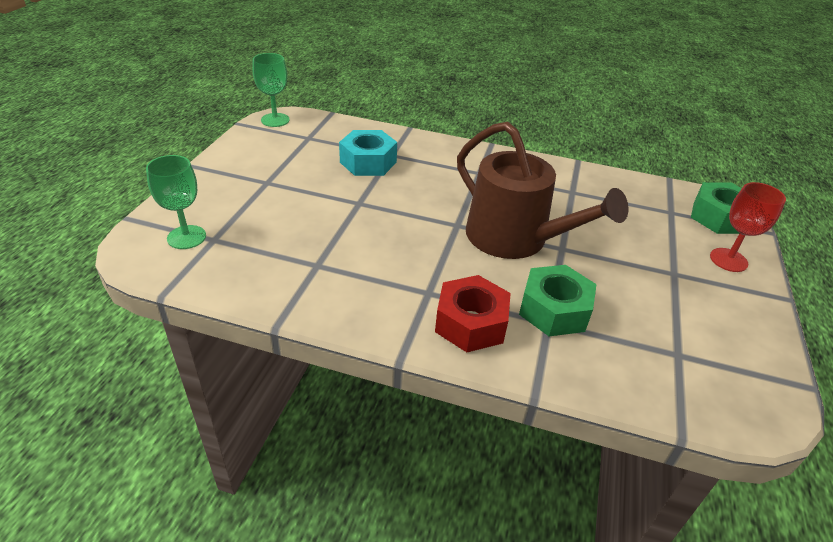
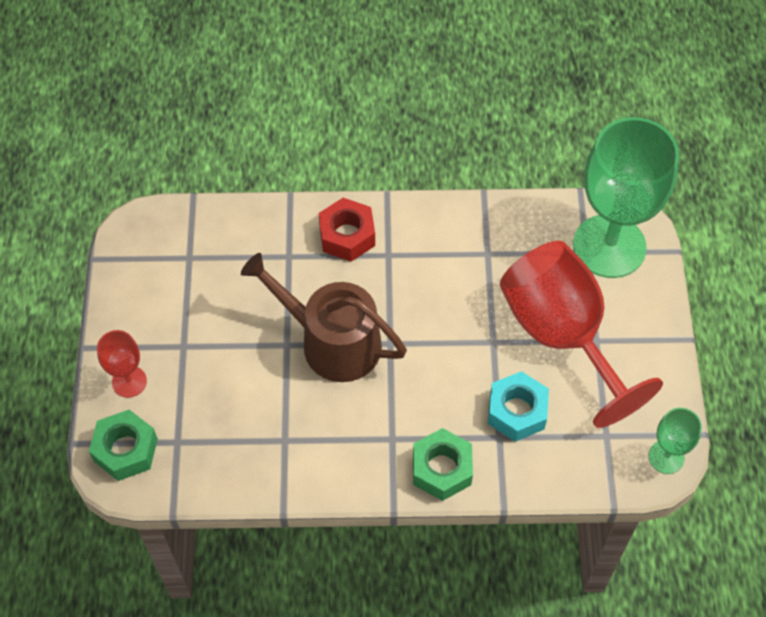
camera: 165 degrees right, 20 degrees up
green goblet [146,155,206,249] -> green goblet [573,117,679,278], size x2.23
green nut [519,265,597,336] -> green nut moved to [413,428,473,501]
none -> red goblet [500,241,663,428]

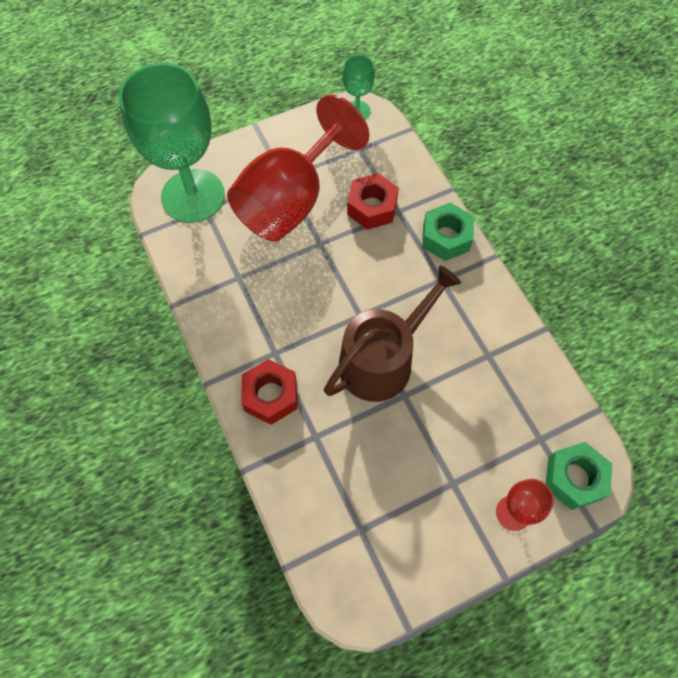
camera: 115 degrees left, 5 degrees up
brown watering can [241,253,407,382] -> brown watering can turned 135 degrees counterclockwise [324,266,461,402]
turquoise nut [488,371,549,441] -> red nut [347,173,399,230]

